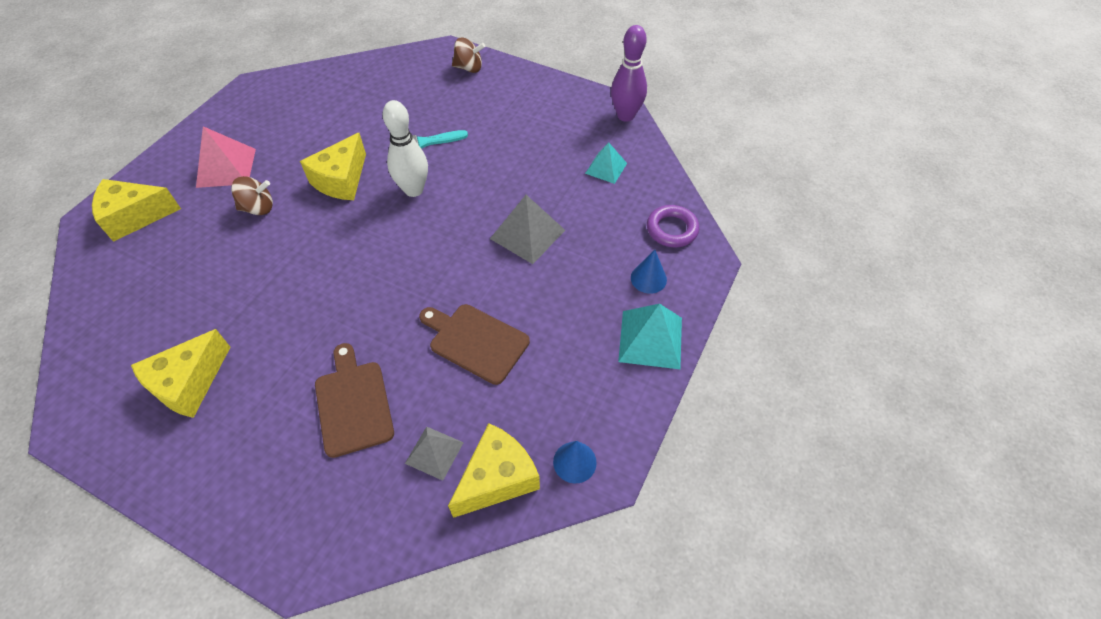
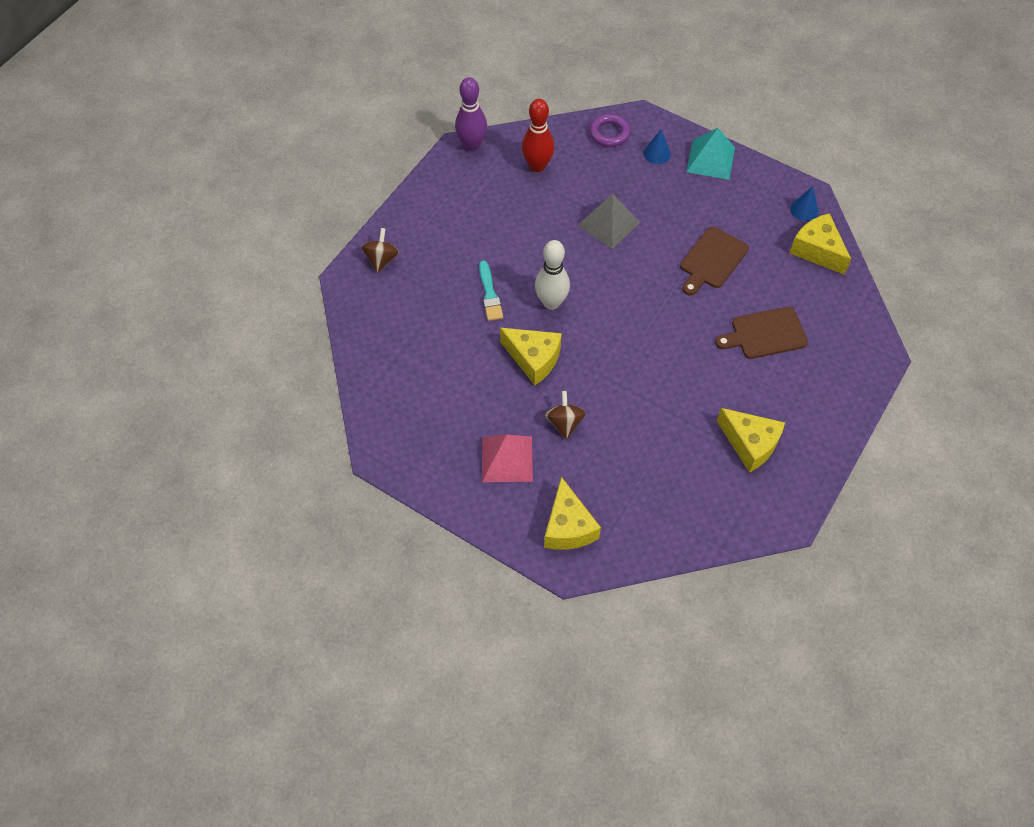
camera: 85 degrees left, 5 degrees up
grey pyramid [405,426,464,481] -> none
turquoise pyramid [585,142,627,184] -> red bowling pin [522,99,554,172]

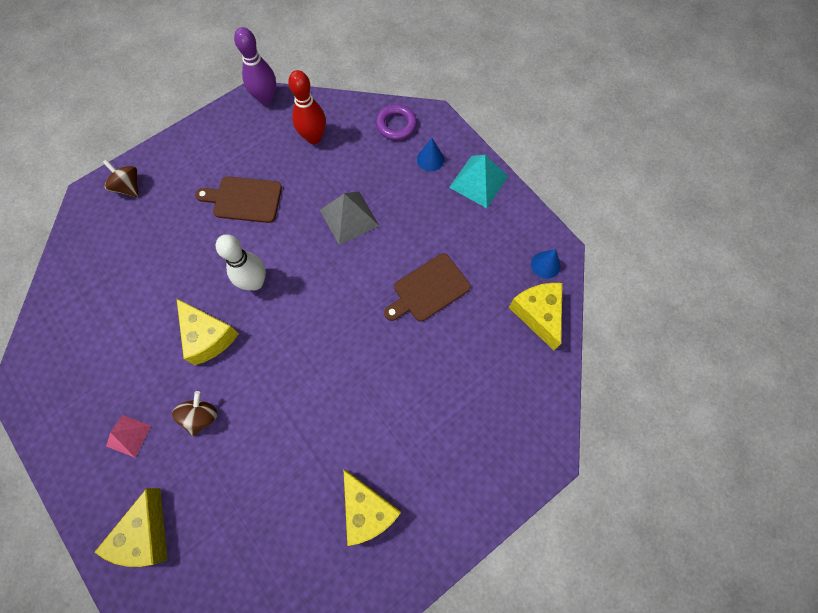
camera: 20 degrees right, 10 degrees up
brown spinning top [362,228,399,273] -> brown spinning top turned 75 degrees counterclockwise [103,159,139,197]
turquoise brush [479,261,503,321] -> none
pink pyramid [482,435,533,482] -> pink pyramid [106,415,151,458], size x0.64
brown cutting board [715,307,808,359] -> brown cutting board moved to [195,176,282,223]

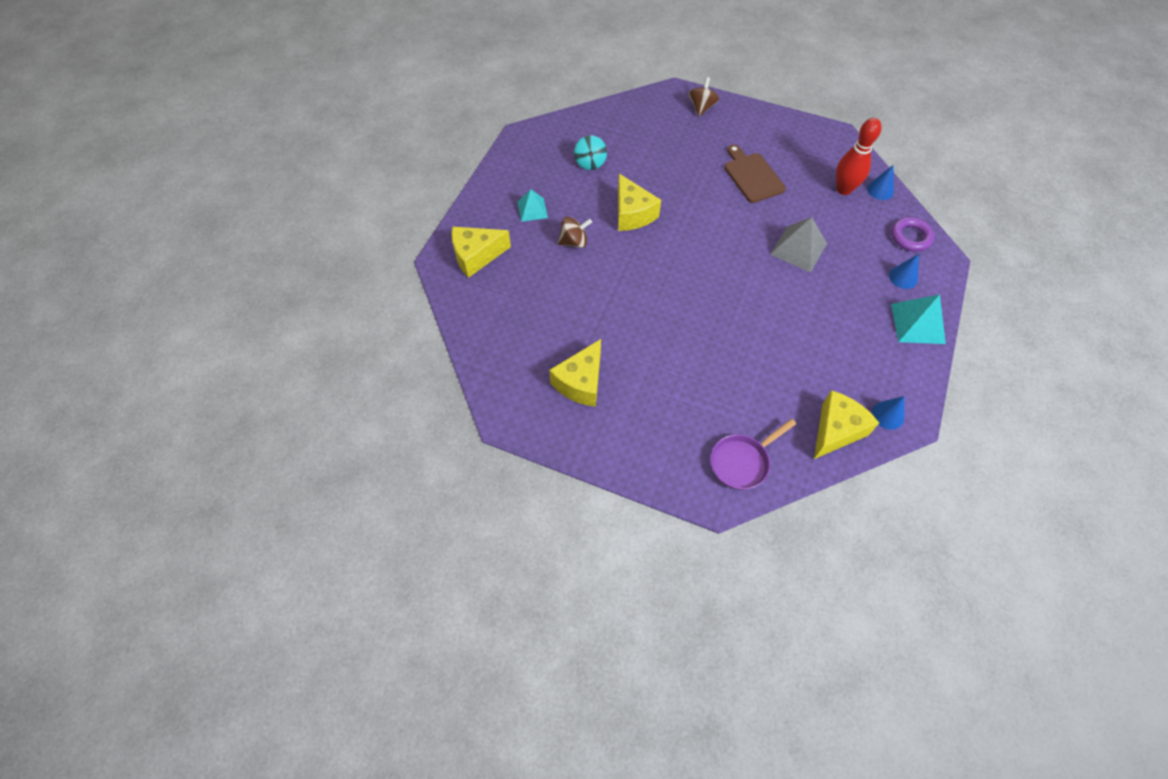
camera: 60 degrees right, 10 degrees down
pink pyramid [106,415,151,458] -> turquoise pyramid [518,189,548,222]
yellow cheese [177,299,239,365] -> yellow cheese turned 45 degrees counterclockwise [618,174,661,231]
white bowling pin [216,234,266,290] -> none
purple bowling pin [234,27,276,105] -> none
brown cutting board [384,253,471,322] -> none
none -> turquoise spinning top [574,135,607,170]
none -> purple pan [710,419,796,490]
none -> blue cone [867,165,894,200]

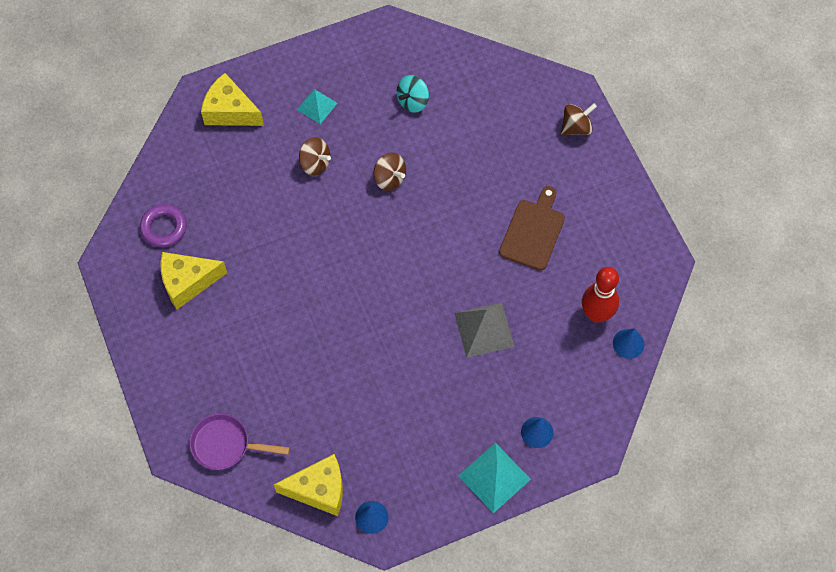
camera: 45 degrees right, 5 degrees up
yellow cheese [618,174,661,231] -> brown spinning top [374,153,406,191]
purple ring [891,217,935,251] -> purple ring moved to [140,204,186,247]

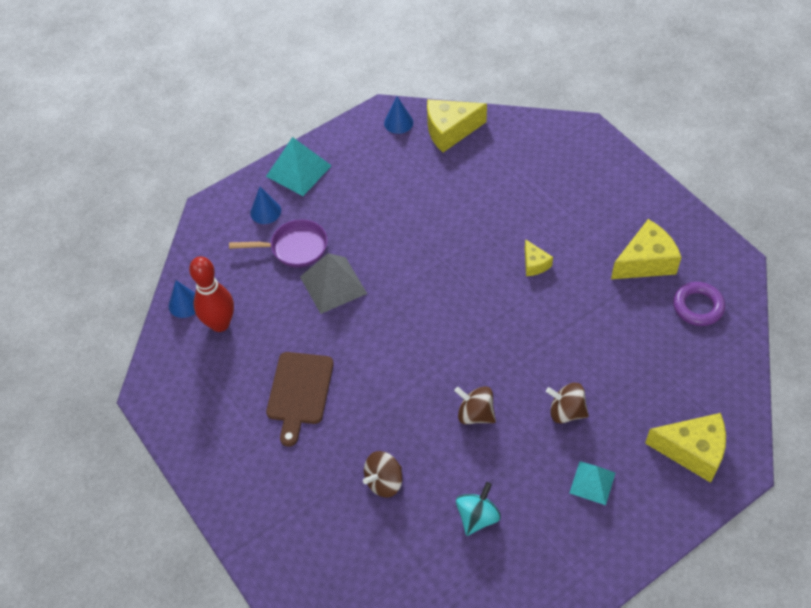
camera: 170 degrees right, 10 degrees down
purple pan [189,414,290,470] -> purple pan moved to [229,219,328,268]
brown spinning top [561,103,597,135] -> brown spinning top moved to [363,451,402,498]
none -> yellow cheese [525,239,553,276]

